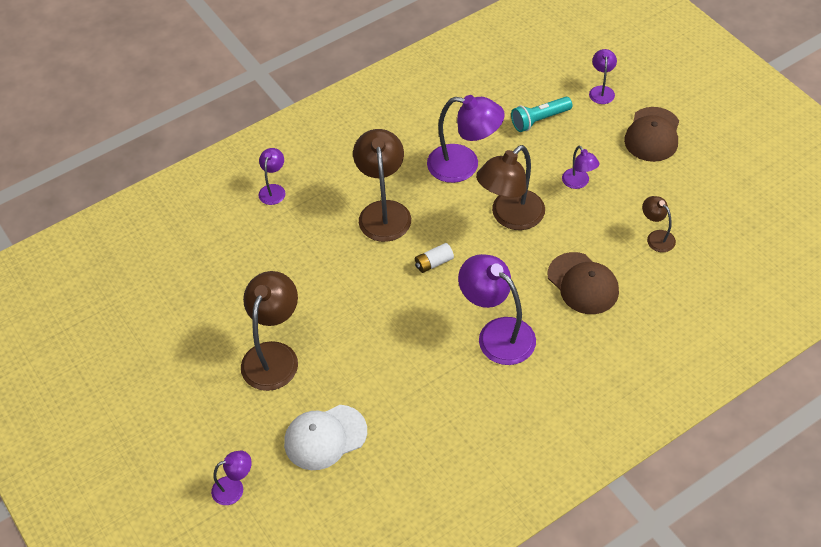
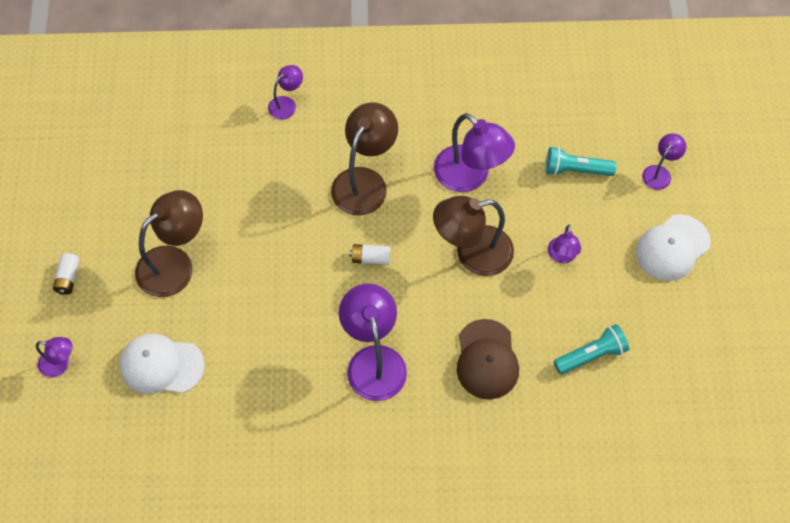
camera: 30 degrees right, 10 degrees up
brown cap [624,107,679,162] -> white cap [636,214,711,281]
brown lamp [642,196,676,252] -> turquoise flashlight [554,324,629,374]
none -> white battery [53,253,80,295]

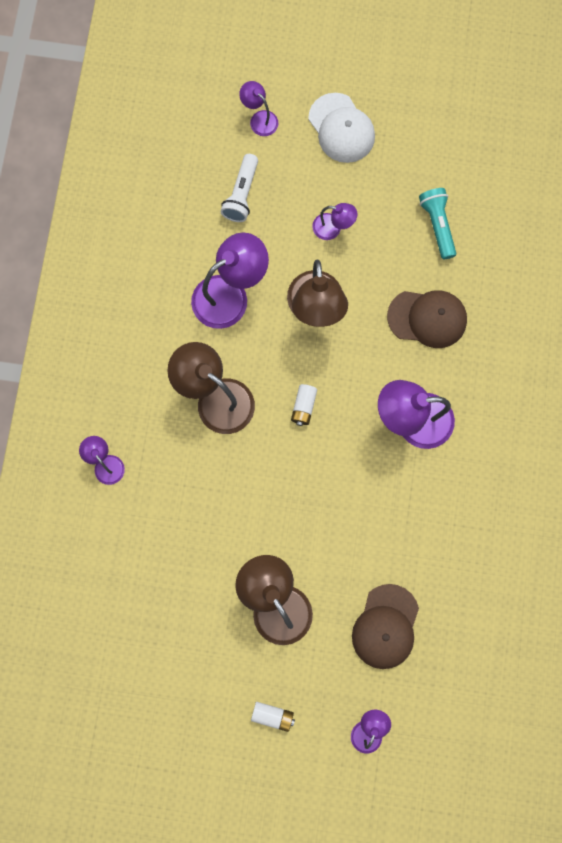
camera: 80 degrees left, 15 degrees up
white cap [119,334,205,394] -> brown cap [352,584,419,669]
turquoise flashlight [546,147,617,176] -> white flashlight [221,154,258,222]

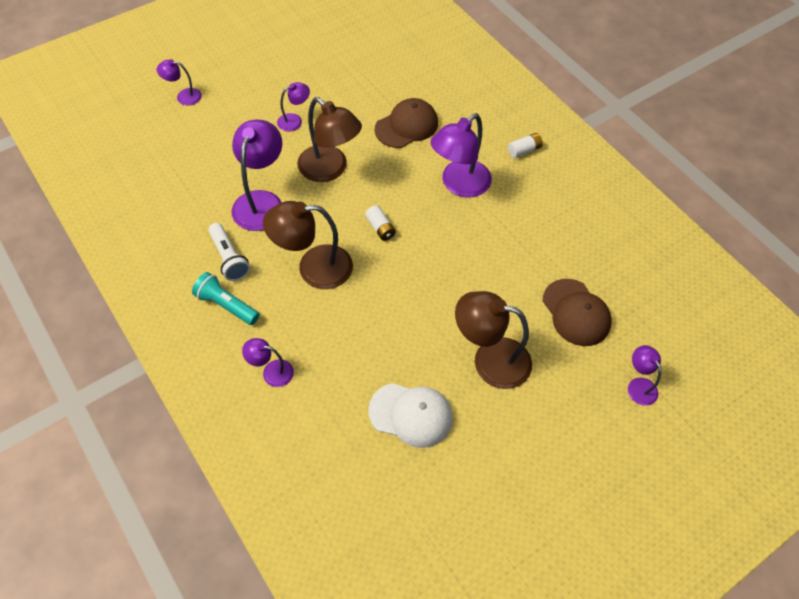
camera: 45 degrees left, 20 degrees down
white flashlight [221,154,258,222] -> white flashlight moved to [208,223,250,281]
white battery [251,702,295,732] -> white battery moved to [508,133,543,158]
white cap [308,93,375,163] -> white cap moved to [368,383,453,448]
turquoise flashlight [419,188,456,260] -> turquoise flashlight moved to [192,272,259,325]

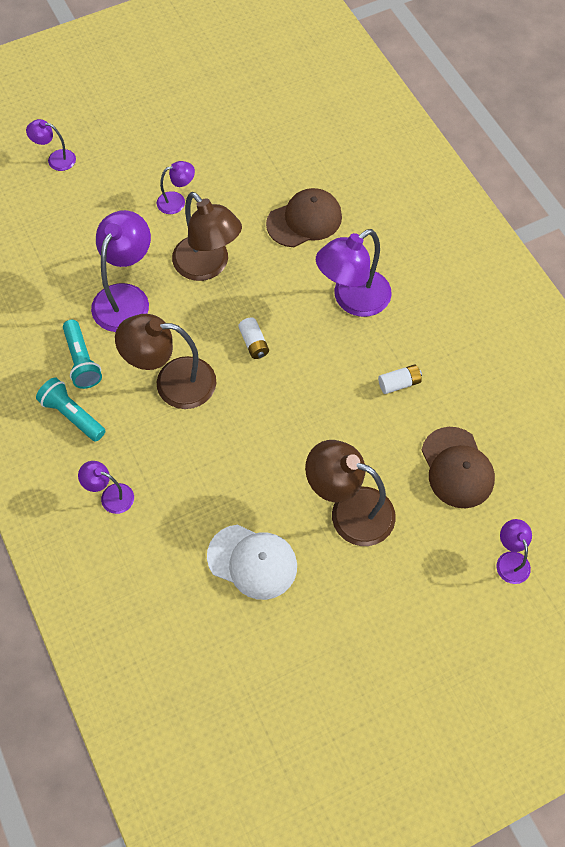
camera: 10 degrees right, 5 degrees up
white flashlight [208,223,250,281] -> turquoise flashlight [63,320,102,389]
white battery [508,133,543,158] -> white battery moved to [378,365,422,394]

